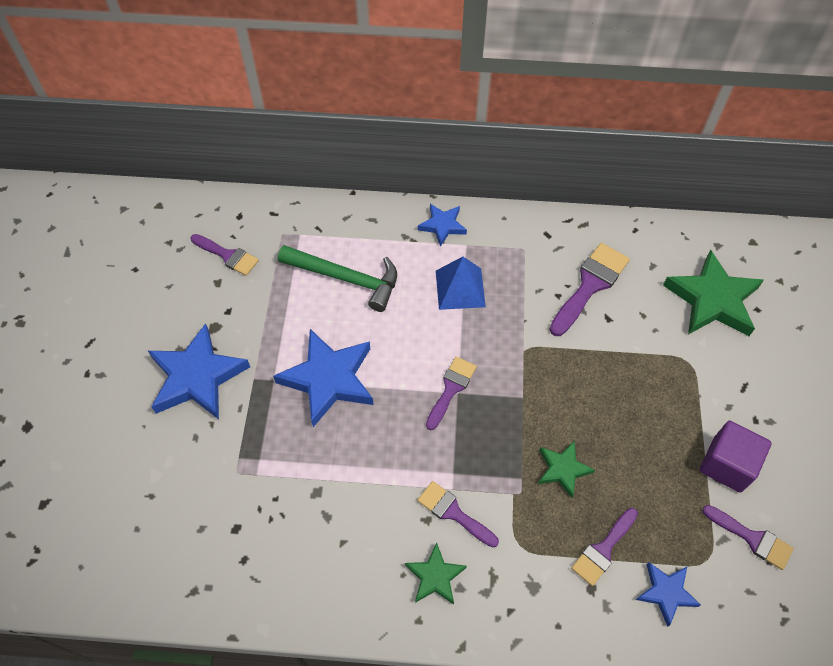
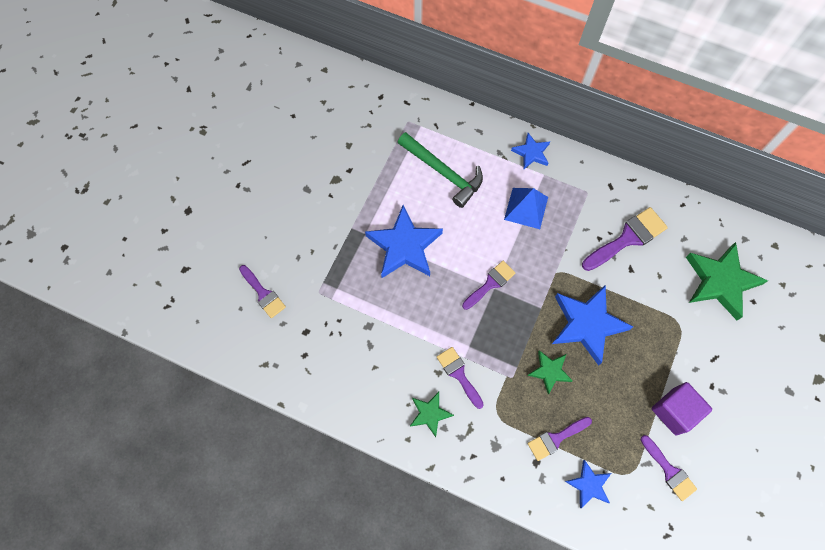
camera: 20 degrees right, 10 degrees up
blue star [148,323,250,419] -> blue star moved to [552,285,633,366]
purple brush [191,234,259,276] -> purple brush moved to [239,265,286,318]

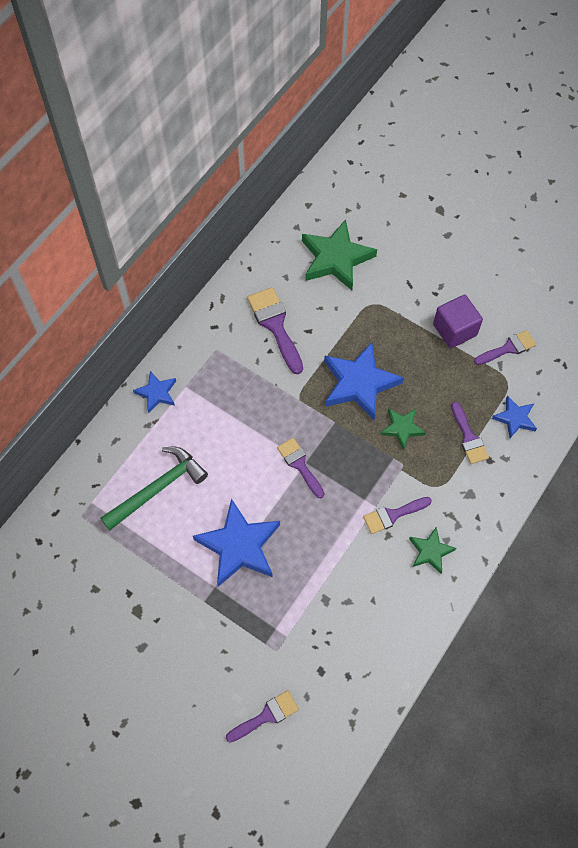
camera: 80 degrees left, 5 degrees down
blue pyramid [504,188,548,229] -> none

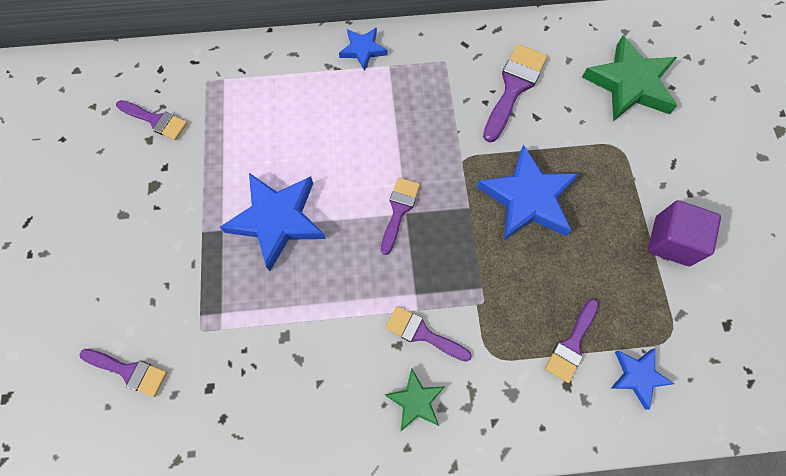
camera: 50 degrees right, 5 degrees up
green hammer [101,447,208,531] -> none
green star [380,409,426,450] -> none
purple brush [474,330,537,365] -> purple brush moved to [116,100,187,140]

